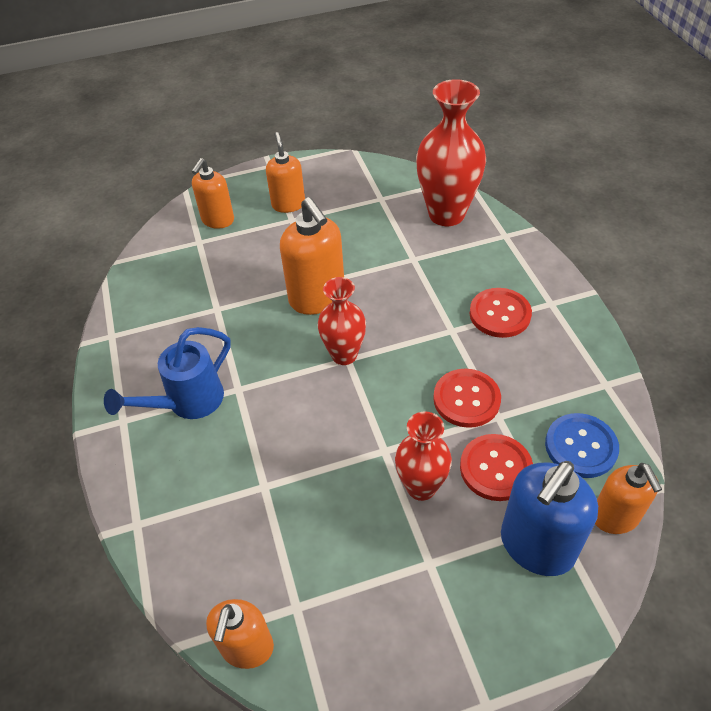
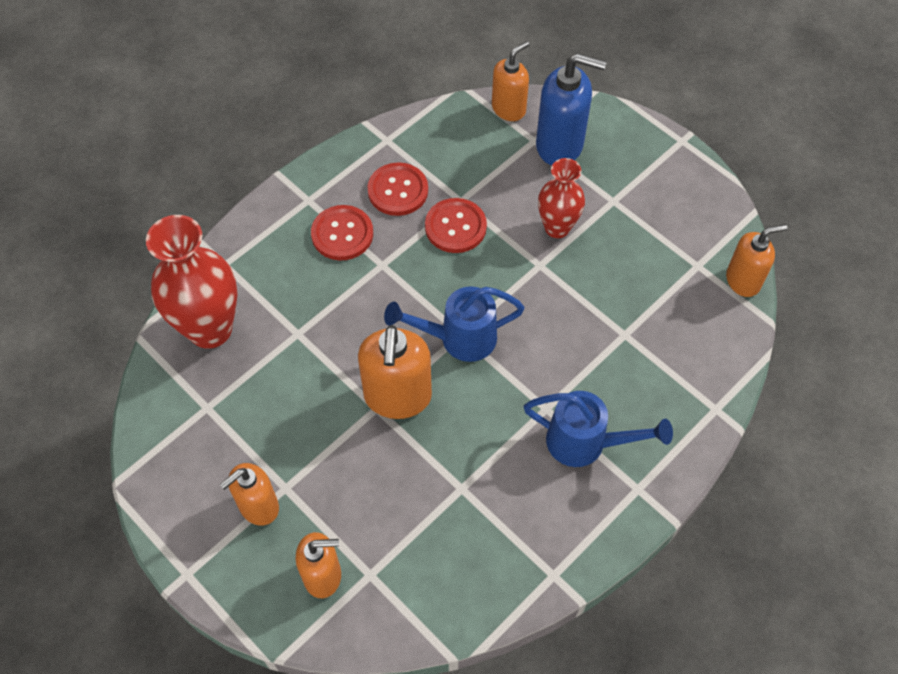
camera: 120 degrees left, 10 degrees up
orange soap dispenser [280,197,344,315] -> orange soap dispenser turned 150 degrees clockwise [358,325,432,419]
red vase [318,277,366,365] -> blue watering can [384,286,525,362]
red button [460,434,533,501] -> red button moved to [367,162,428,216]
blue button [545,413,619,478] -> none

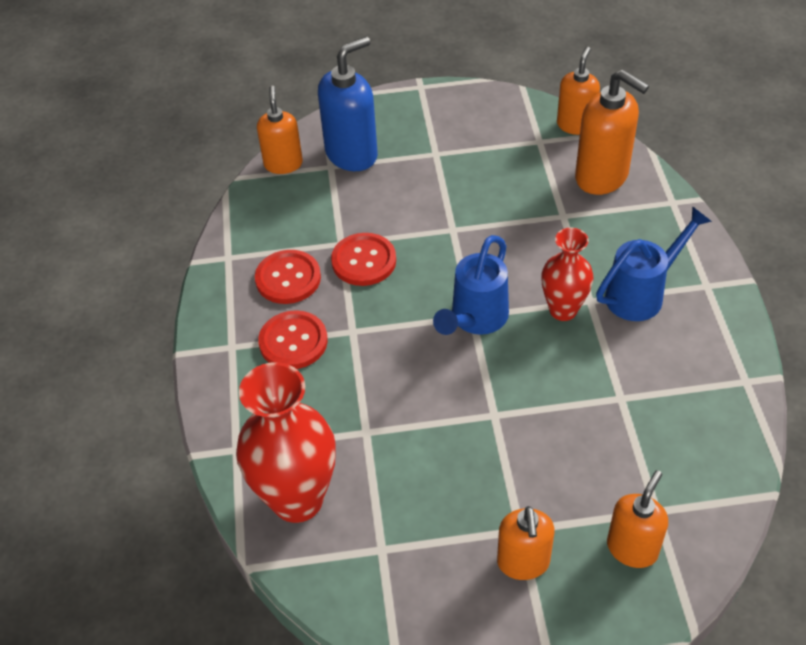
camera: 50 degrees left, 10 degrees down
orange soap dispenser [358,325,432,419] -> orange soap dispenser moved to [575,70,649,195]
red vase [538,158,585,238] -> red vase moved to [541,228,593,321]

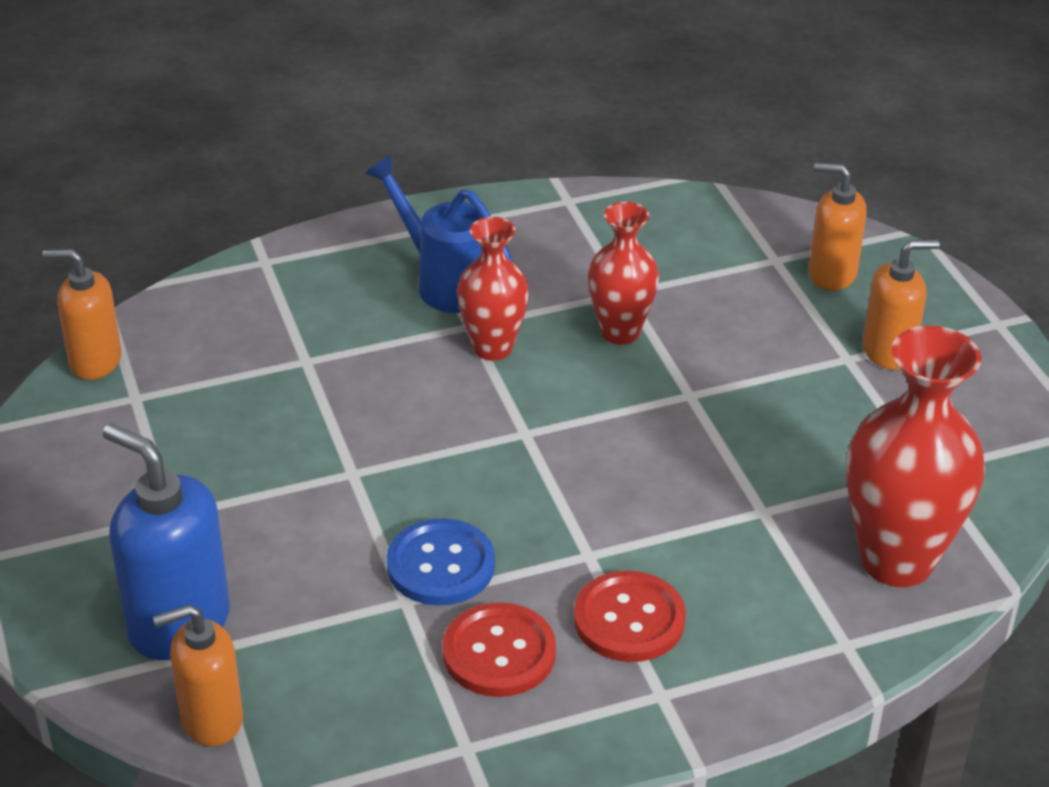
camera: 105 degrees left, 10 degrees down
red button [331,233,396,286] -> blue button [386,518,495,605]
blue watering can [433,235,509,335] -> none
orange soap dispenser [575,70,649,195] -> none
none -> red vase [588,202,659,345]

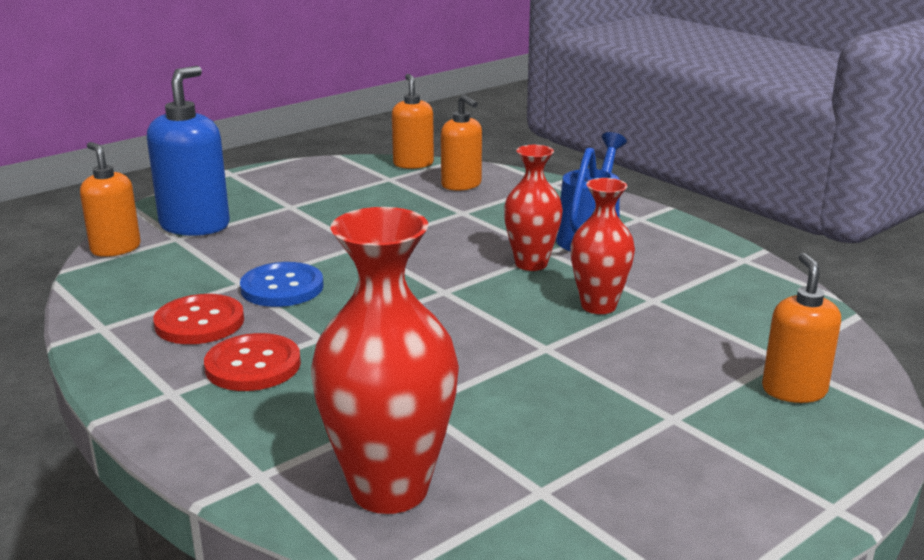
camera: 70 degrees right, 15 degrees down
orange soap dispenser [863,240,939,370] -> orange soap dispenser moved to [441,94,482,191]

